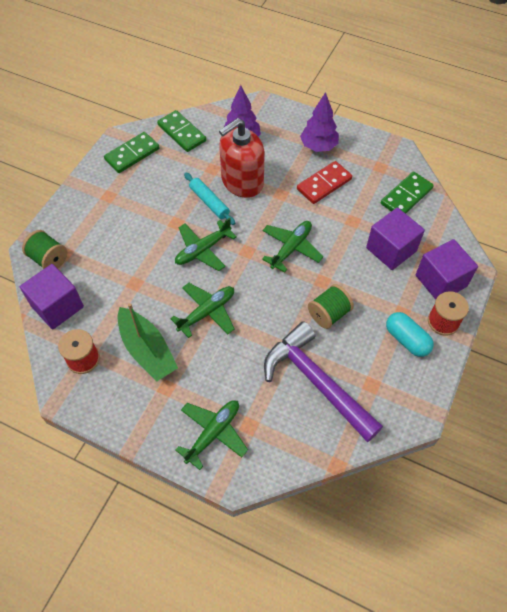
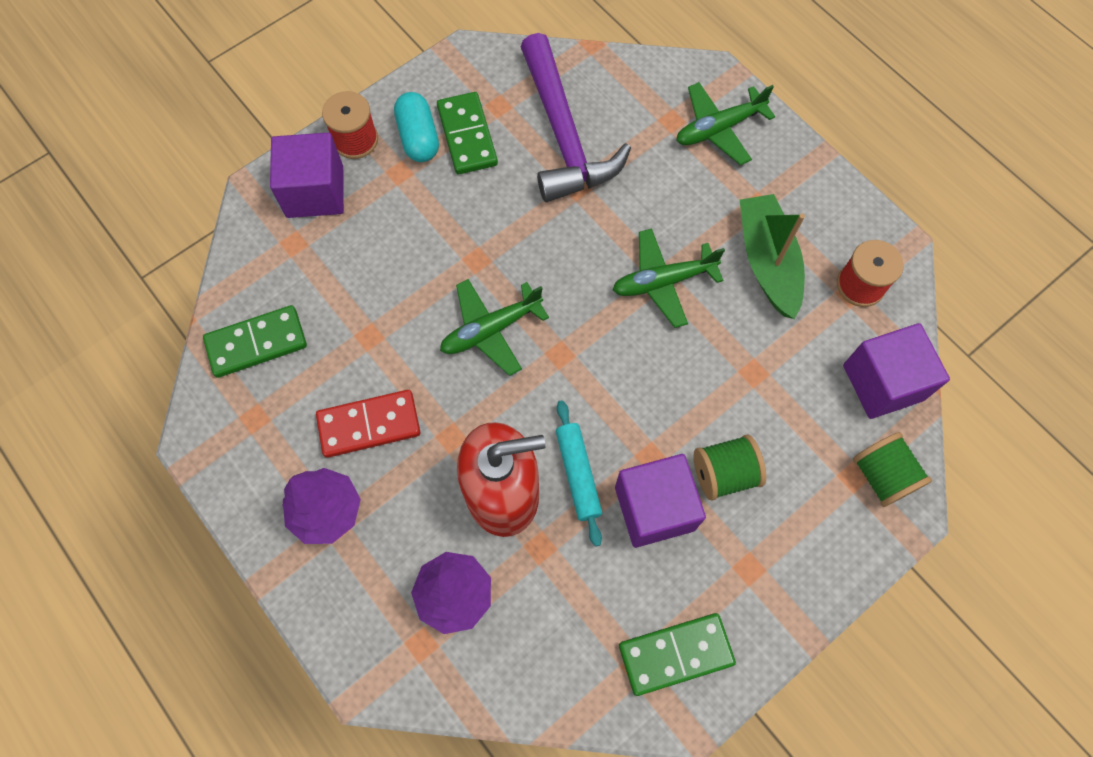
camera: 155 degrees left, 10 degrees up
green domino [157,110,206,152] -> green domino moved to [437,92,498,174]
green plane [175,218,237,271] -> none
green spool [308,284,354,329] -> green spool moved to [694,435,766,501]
purple cube [366,208,425,270] -> purple cube moved to [615,454,706,548]

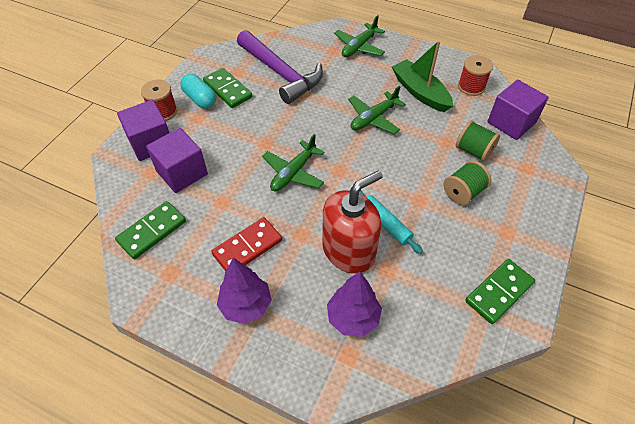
camera: 25 degrees left, 15 degrees down
purple cube [615,454,706,548] -> purple cube moved to [146,128,208,193]
green spool [853,432,932,507] -> green spool moved to [456,120,500,162]

